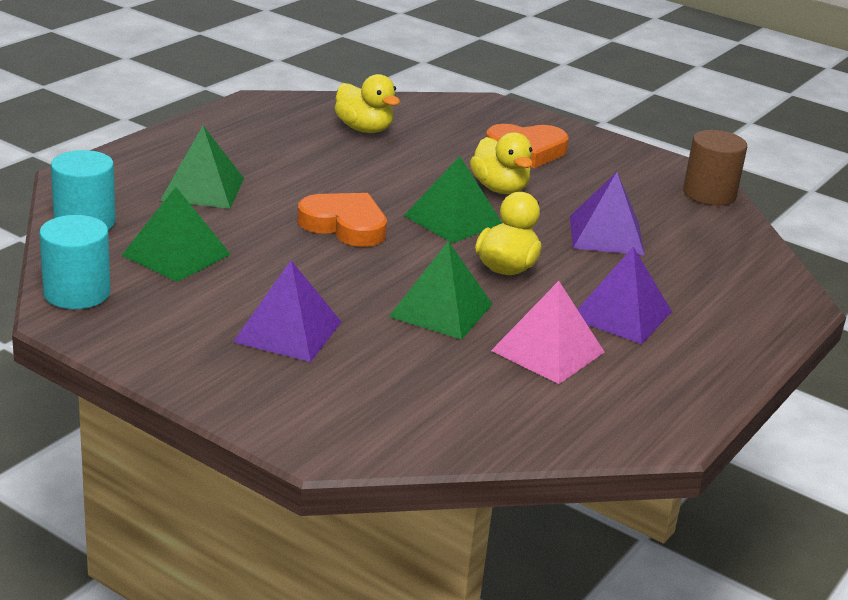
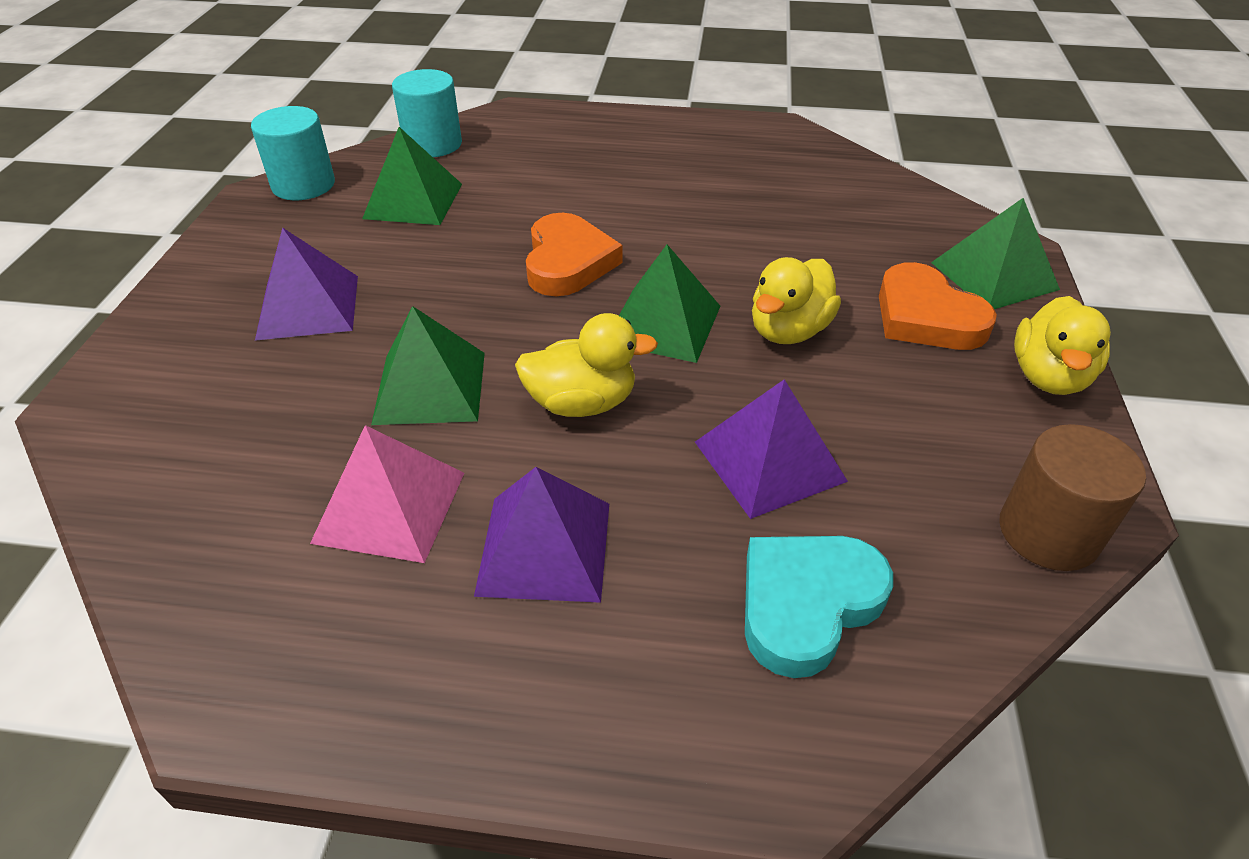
camera: 65 degrees right, 15 degrees up
green pyramid [160,126,244,209] -> green pyramid moved to [931,198,1060,309]
yellow duck [335,74,400,133] -> yellow duck moved to [1014,296,1111,395]
none -> turquoise heart [745,536,893,678]

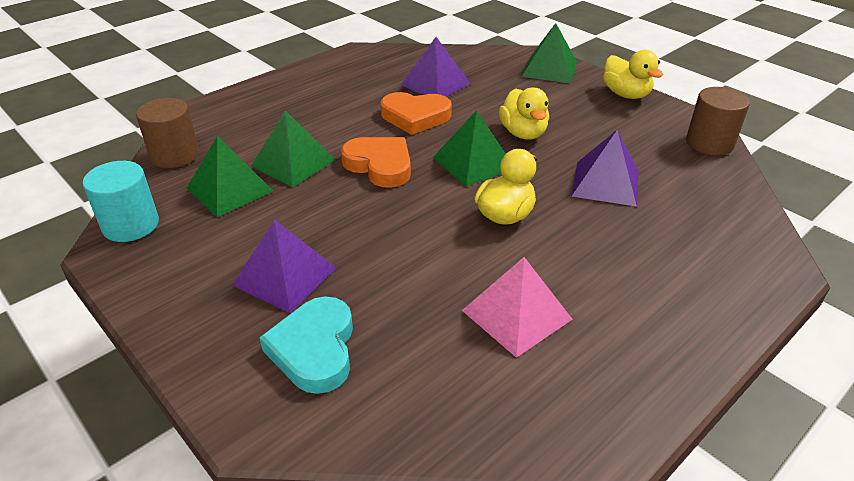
camera: 50 degrees left, 5 degrees down
green pyramid [371,306,485,425] -> green pyramid moved to [251,110,336,187]
turquoise cylinder [392,69,462,157] -> brown cylinder [136,98,199,168]
purple pyramid [474,467,609,603] -> purple pyramid moved to [400,37,471,97]
turquoise heart [745,536,893,678] -> turquoise heart moved to [259,296,353,394]
orange heart [879,262,997,350] -> orange heart moved to [380,92,452,135]

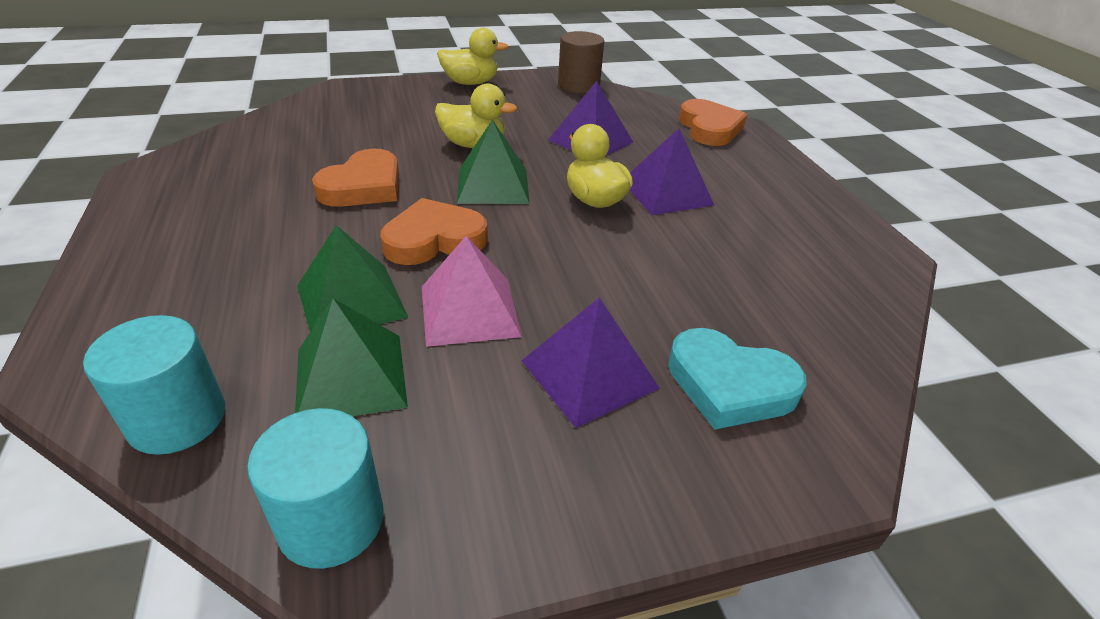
camera: 65 degrees left, 0 degrees up
brown cylinder [136,98,199,168] -> turquoise cylinder [83,315,225,455]
purple pyramid [400,37,471,97] -> purple pyramid moved to [629,128,714,215]
pink pyramid [462,257,573,358] -> pink pyramid moved to [422,236,522,347]
green pyramid [522,23,577,84] -> none
none -> orange heart [679,99,747,146]

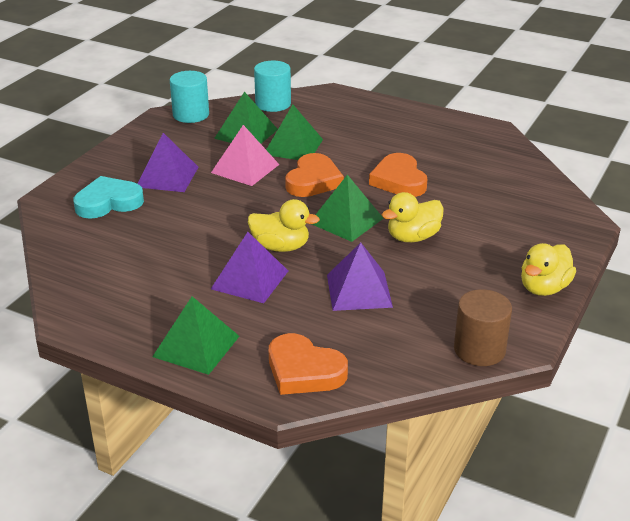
camera: 135 degrees right, 5 degrees down
none -> green pyramid [152,296,239,375]

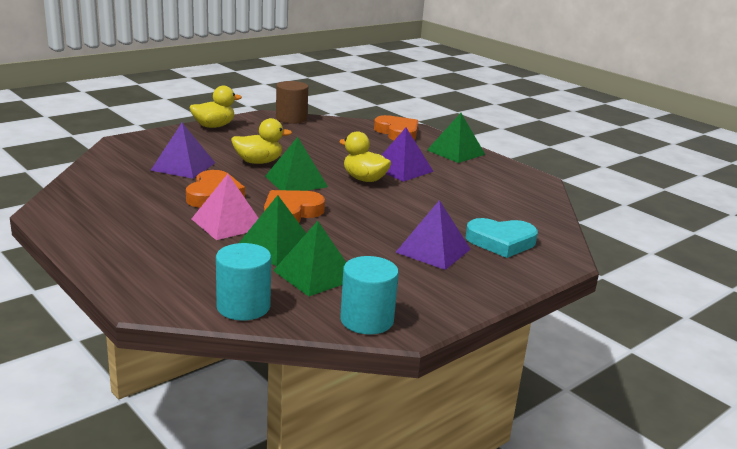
camera: 160 degrees left, 10 degrees down
pink pyramid [211,125,279,186] -> pink pyramid moved to [192,174,259,240]
purple pyramid [327,242,393,311] -> purple pyramid moved to [150,123,215,179]

